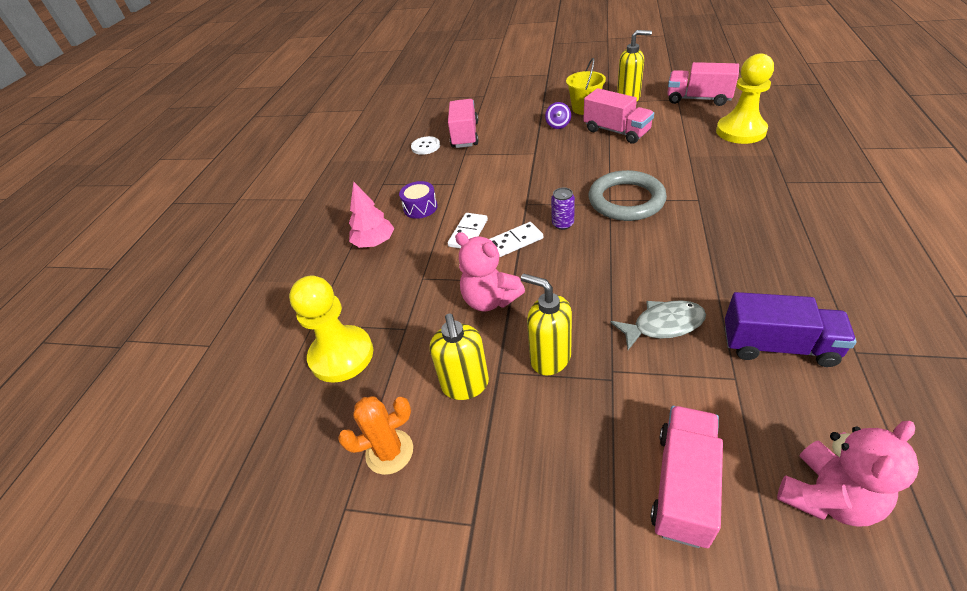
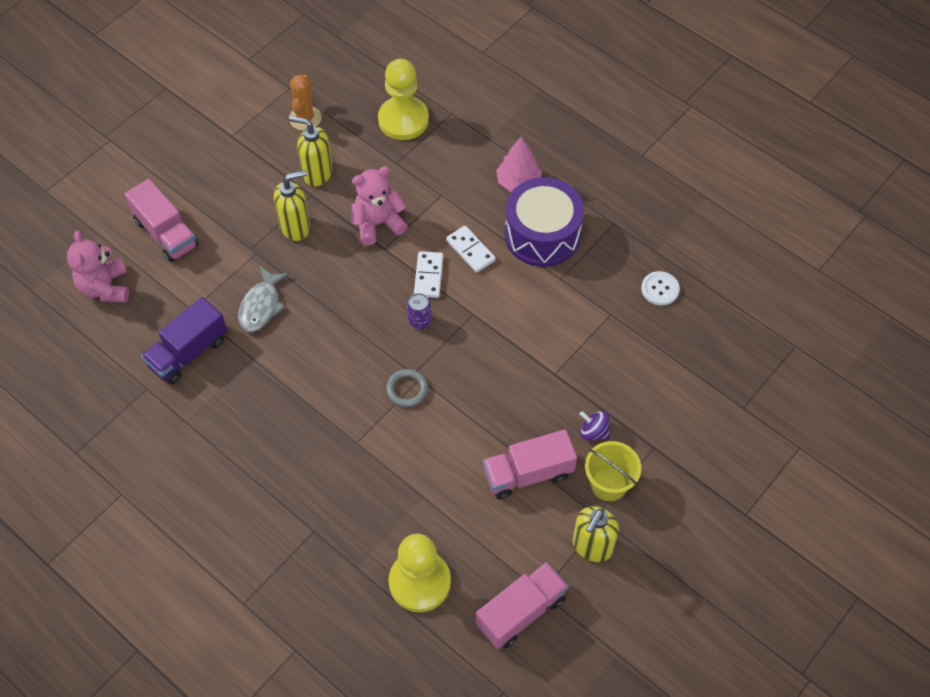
camera: 115 degrees right, 15 degrees up
purple drum [399,181,438,219] -> purple drum [505,177,584,267], size x2.03
pink truck [448,99,479,148] -> none
grey ring [589,170,667,221] -> grey ring [386,369,428,407], size x0.51

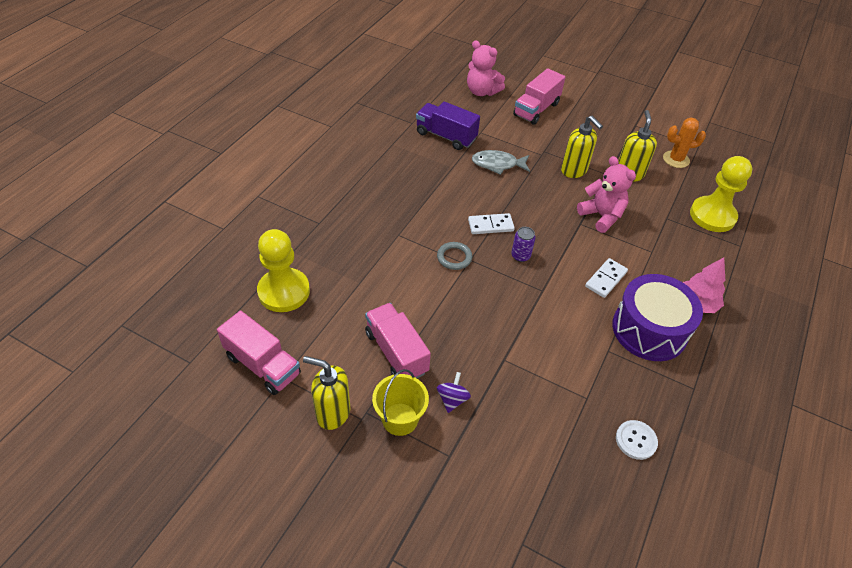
camera: 75 degrees right, 10 degrees down
pink teddy bear [67,231,129,302] -> pink teddy bear turned 120 degrees counterclockwise [467,40,505,96]
white domino [414,251,443,298] -> white domino moved to [468,213,515,234]

